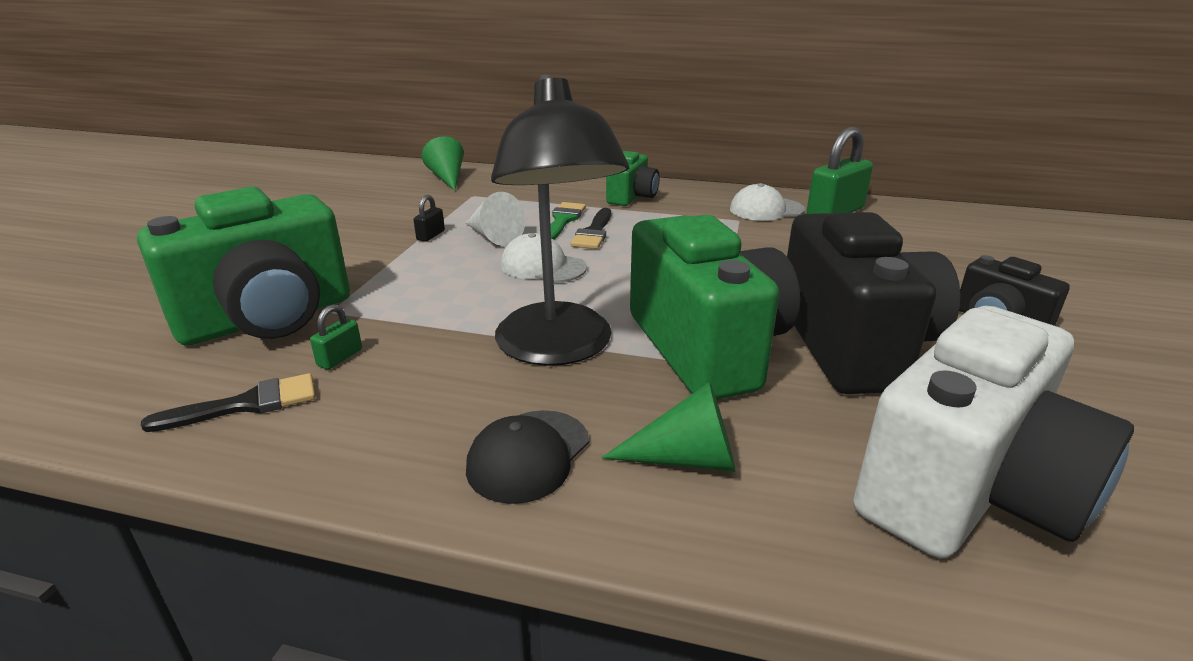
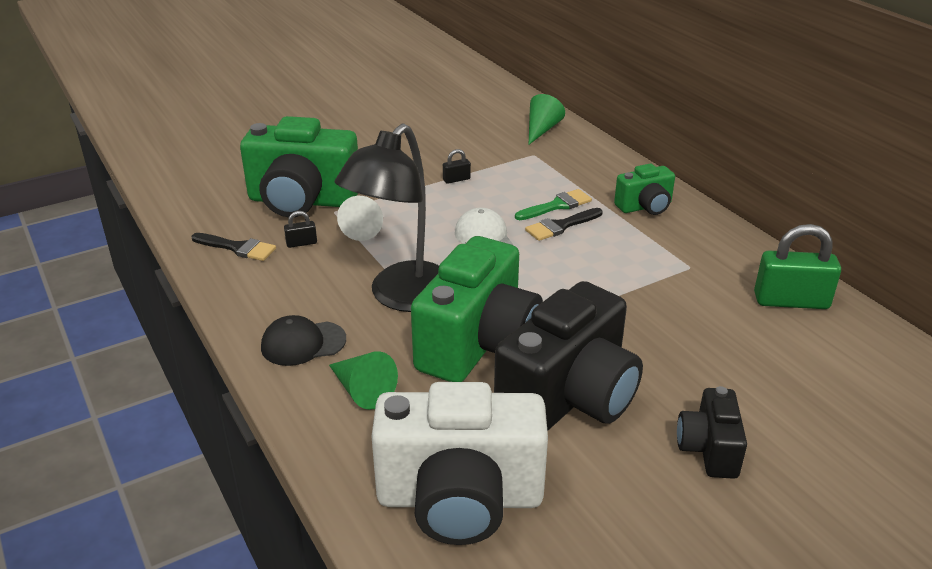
camera: 45 degrees right, 5 degrees up
green padlock [310,305,362,370] -> black padlock [284,211,317,248]
white cone [466,192,525,246] -> white cone moved to [337,196,383,241]
white cap [730,183,805,221] -> none

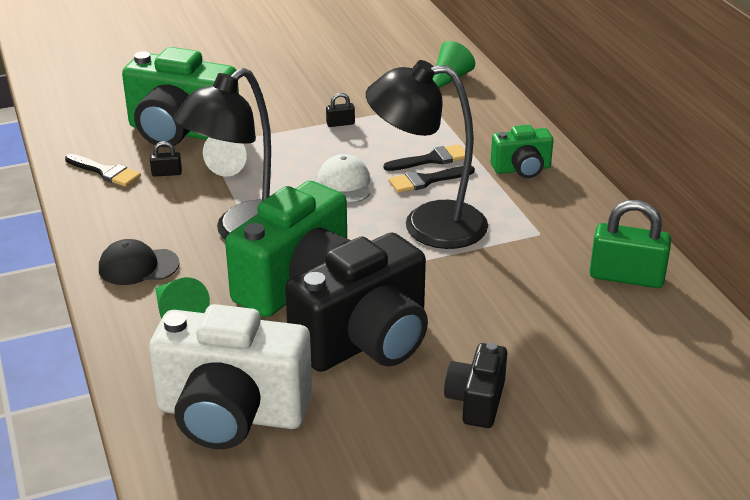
camera: 10 degrees right, 0 degrees up
green brush [515,189,592,220] -> black brush [384,144,465,171]
none -> black lamp [366,60,488,249]

